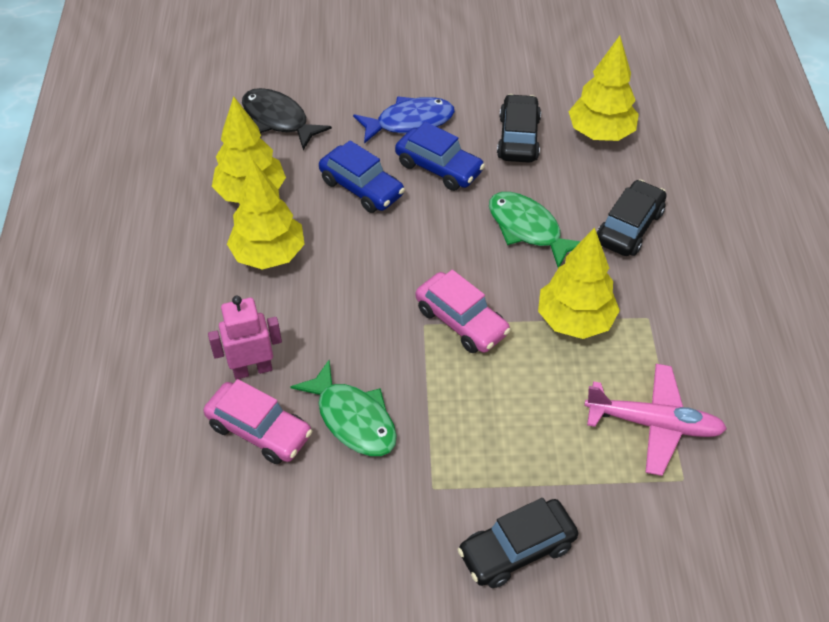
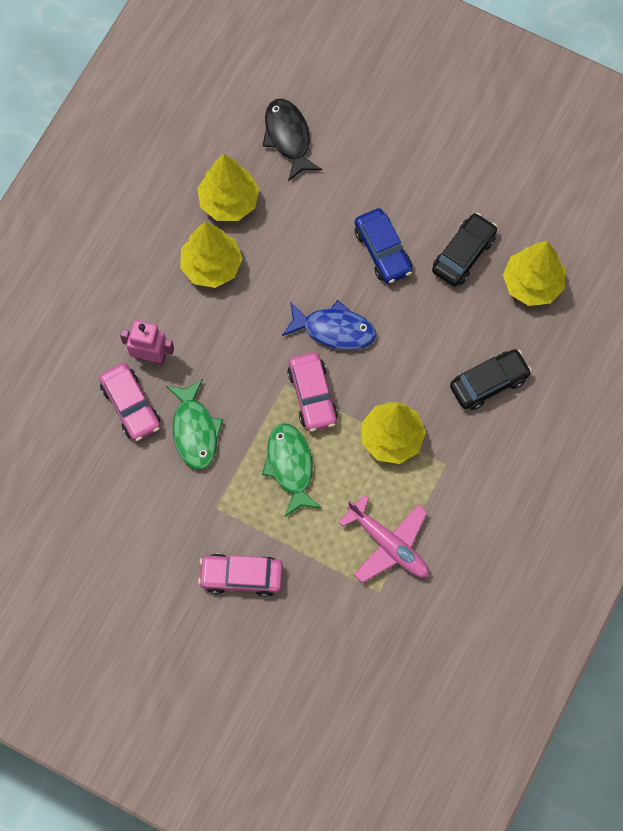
camera: 30 degrees right, 20 degrees up
blue car [319,140,405,213] -> none
blue fish [353,96,455,144] -> blue fish moved to [282,300,376,350]
black car [457,498,578,588] -> pink car [198,554,283,597]
green fish [489,192,581,268] -> green fish moved to [262,424,322,517]

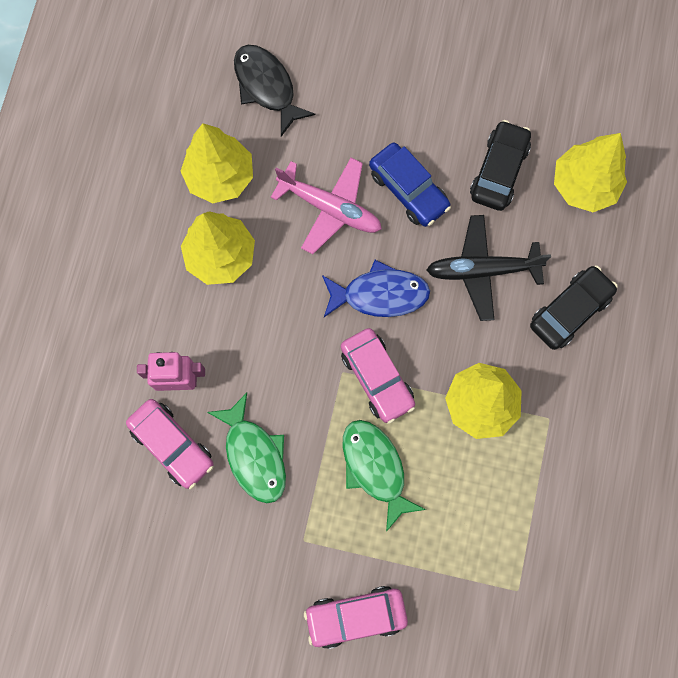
camera: 15 degrees left, 5 degrees up
pink plane [339,494,429,583] -> pink plane moved to [271,158,382,254]
none -> black plane [427,215,551,321]

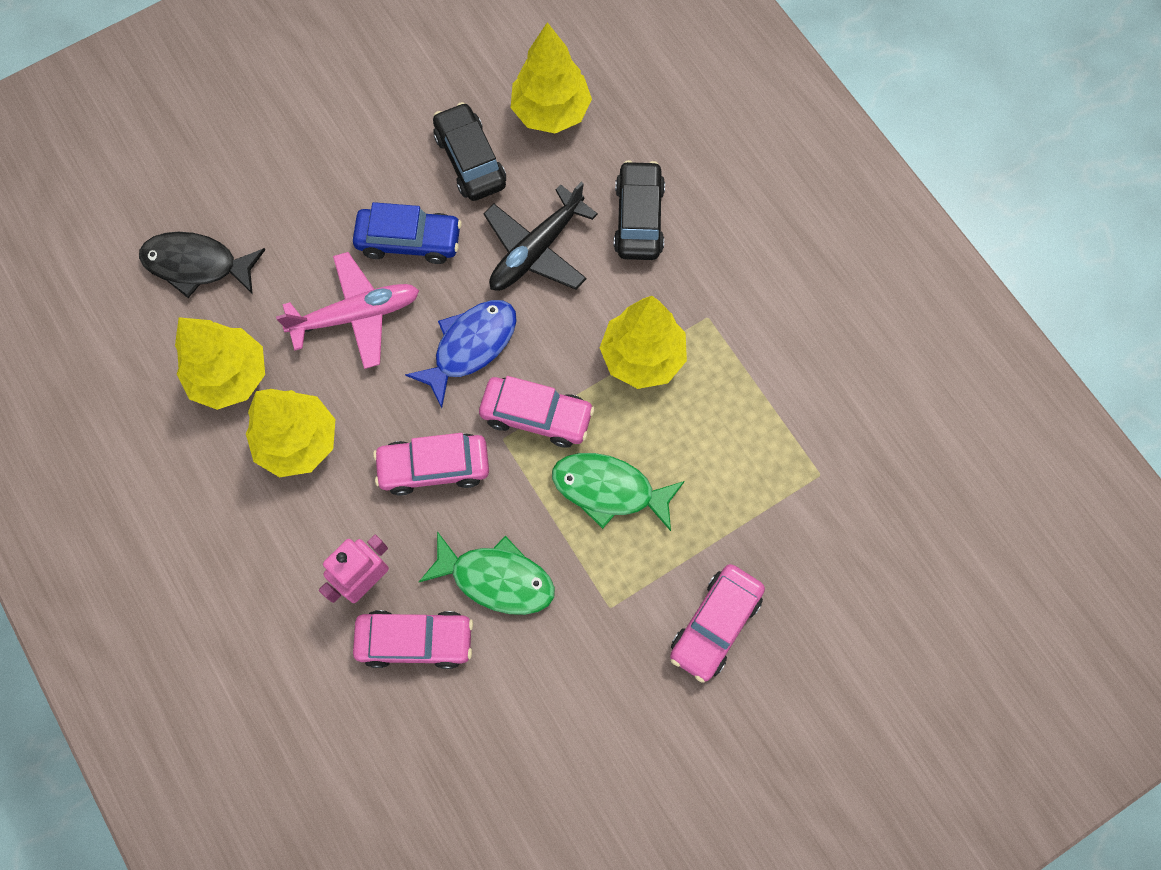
camera: 45 degrees left, 5 degrees down
none -> pink car [373,433,489,496]

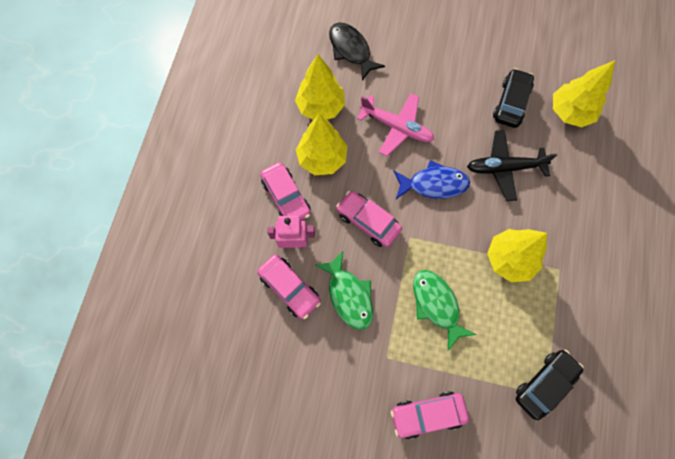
camera: 45 degrees right, 0 degrees up
blue car [353,202,462,264] -> none
pink car [479,376,595,448] -> pink car moved to [260,162,311,221]
black car [614,160,665,260] -> black car moved to [516,350,583,420]

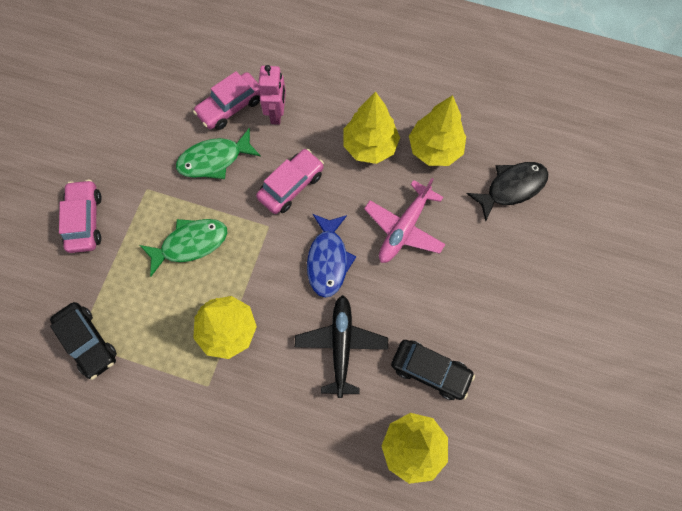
camera: 95 degrees right, 0 degrees up
pink car [260,162,311,221] -> none

